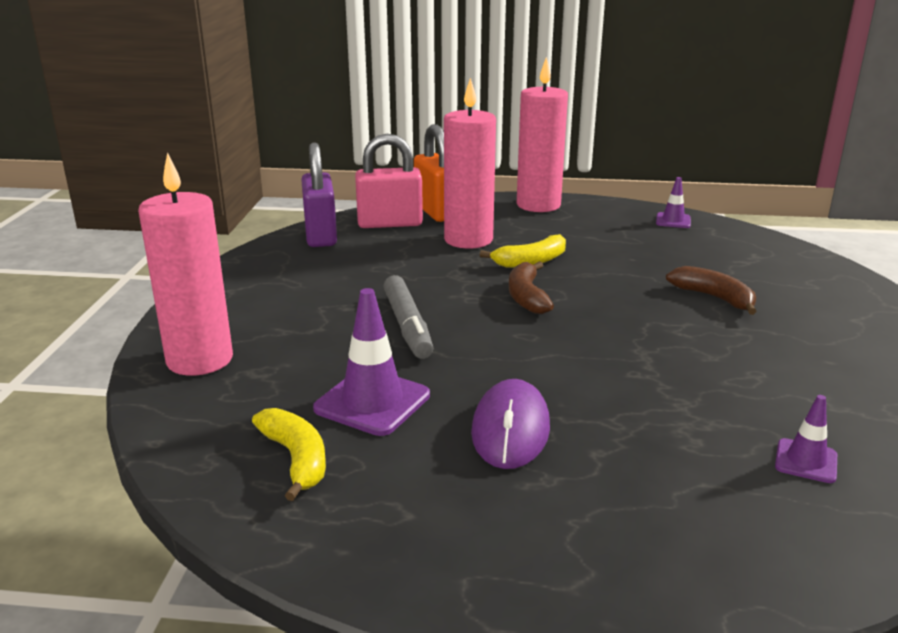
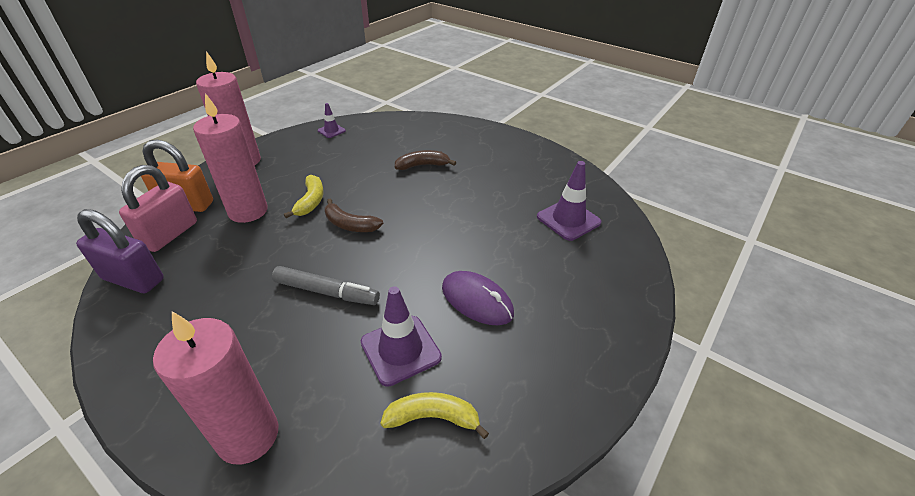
camera: 60 degrees left, 15 degrees up
purple traffic cone [775,395,837,483] -> purple traffic cone [537,161,602,241], size x1.80

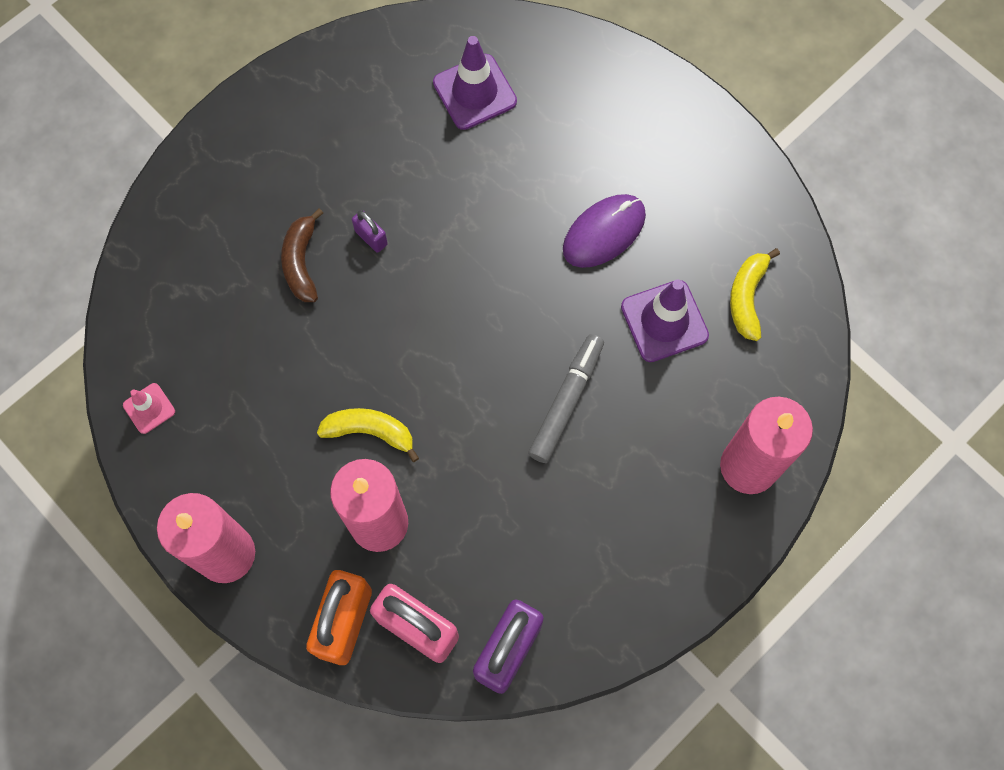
camera: 80 degrees left, 30 degrees up
purple traffic cone [318,103,346,138] -> pink traffic cone [123,383,175,434]
brown banana [325,199,383,232] -> none
none -> purple padlock [352,210,388,253]

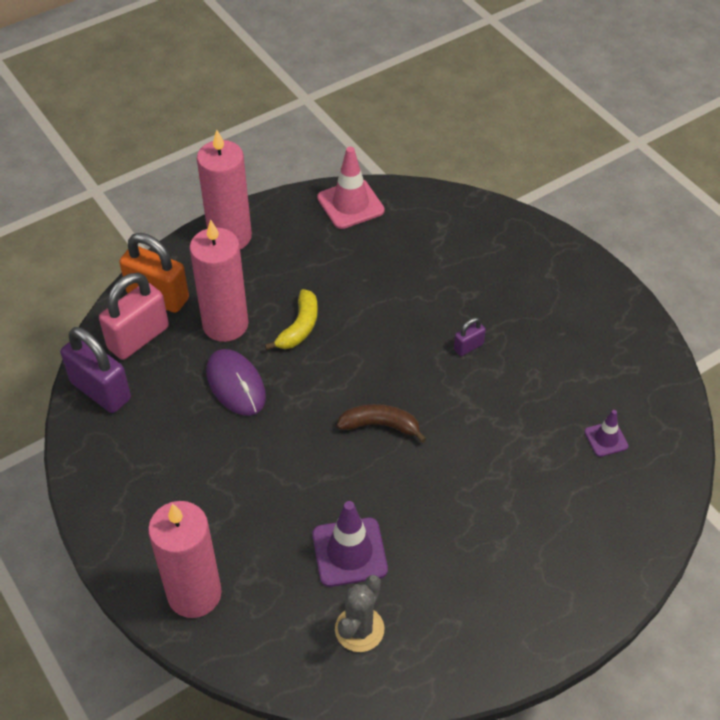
camera: 100 degrees right, 20 degrees down
pink traffic cone [123,383,175,434] -> pink traffic cone [317,147,385,229], size x1.80
brown banana [281,208,323,302] -> brown banana moved to [337,404,426,443]
purple traffic cone [433,36,517,130] -> purple traffic cone [585,410,629,457], size x0.56
grey marker [529,334,604,463] -> none
purple mouse [563,194,646,268] -> purple mouse moved to [206,349,266,416]
yellow banana [730,248,780,341] -> grey cactus [335,575,385,652]

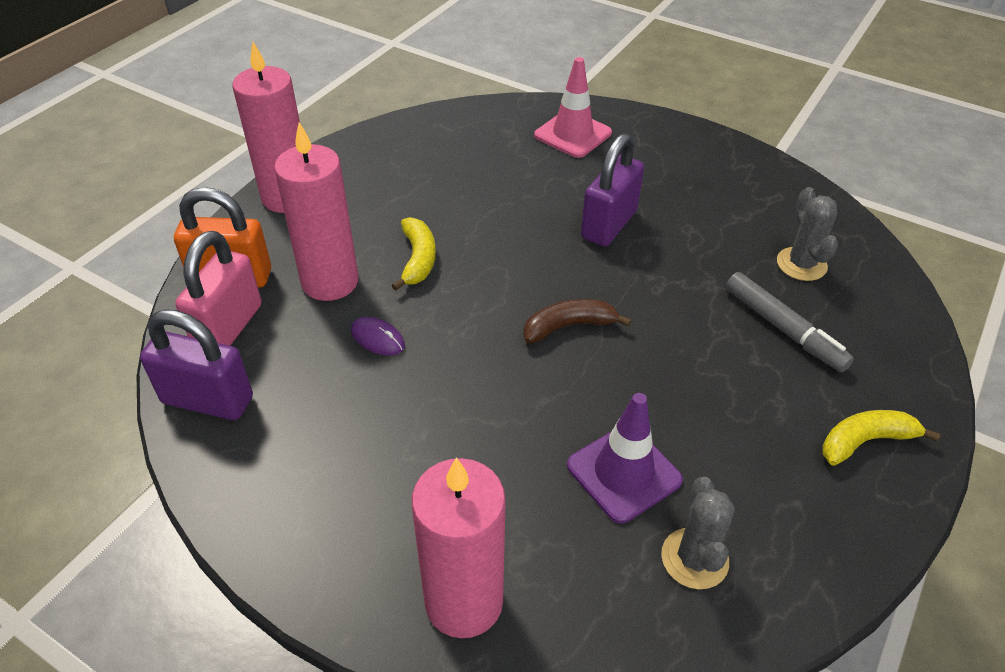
camera: 25 degrees left, 5 degrees down
purple mouse [206,349,266,416] -> purple mouse [351,317,405,356], size x0.58
pink traffic cone [317,147,385,229] -> pink traffic cone moved to [534,57,612,158]
purple padlock [454,318,486,356] -> purple padlock [581,133,644,247], size x2.09
purple traffic cone [585,410,629,457] -> grey cactus [777,187,838,281]
none -> grey marker [726,272,854,372]
none -> yellow banana [823,410,940,466]

